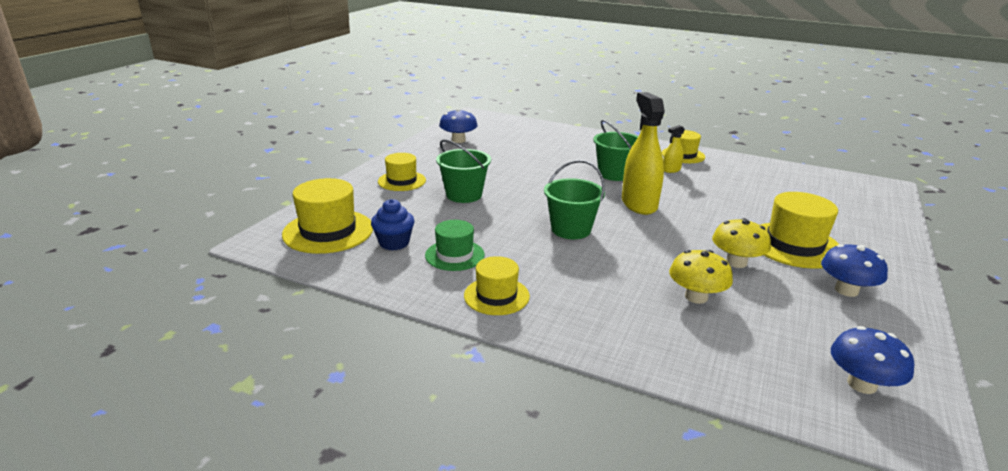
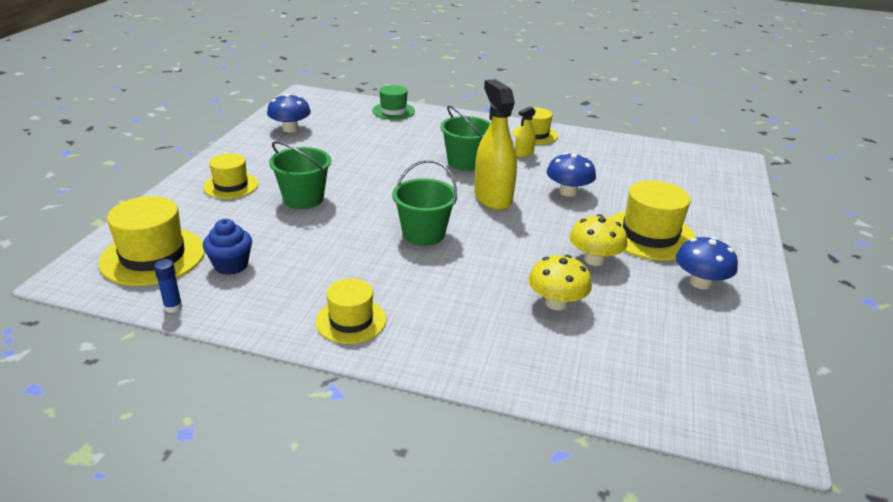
camera: 10 degrees left, 5 degrees up
green hat [425,220,485,271] -> green hat moved to [372,85,415,120]
blue mushroom [831,326,914,394] -> blue mushroom moved to [547,153,596,197]
none -> blue glue stick [154,259,183,313]

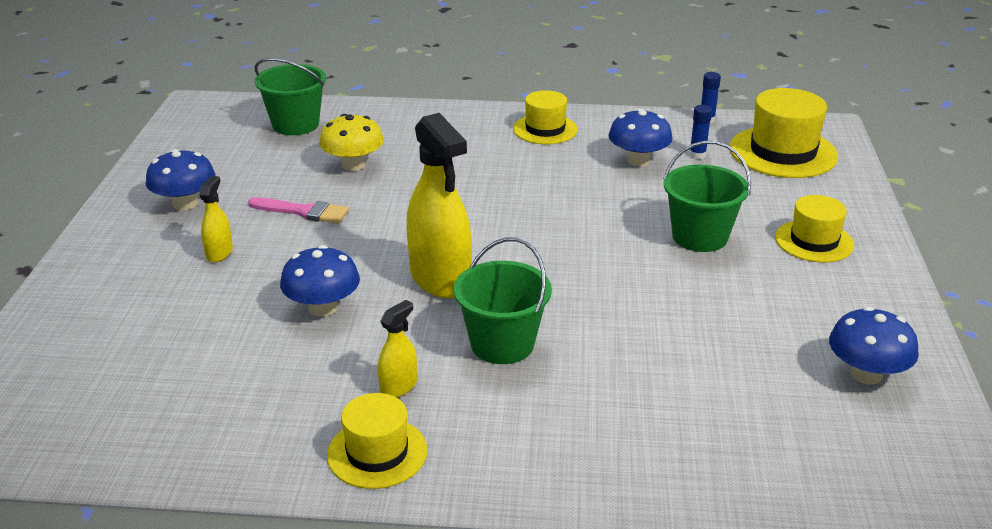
camera: 170 degrees right, 0 degrees up
blue cupcake [203,219,252,275] -> blue glue stick [689,105,712,159]
green hat [372,85,415,120] -> none
green bucket [392,160,457,246] -> green bucket moved to [255,58,326,135]
yellow mushroom [569,214,627,266] -> pink brush [248,197,349,224]
yellow hat [610,180,696,261] -> yellow spray bottle [199,176,233,262]
none -> blue mushroom [608,109,673,166]

